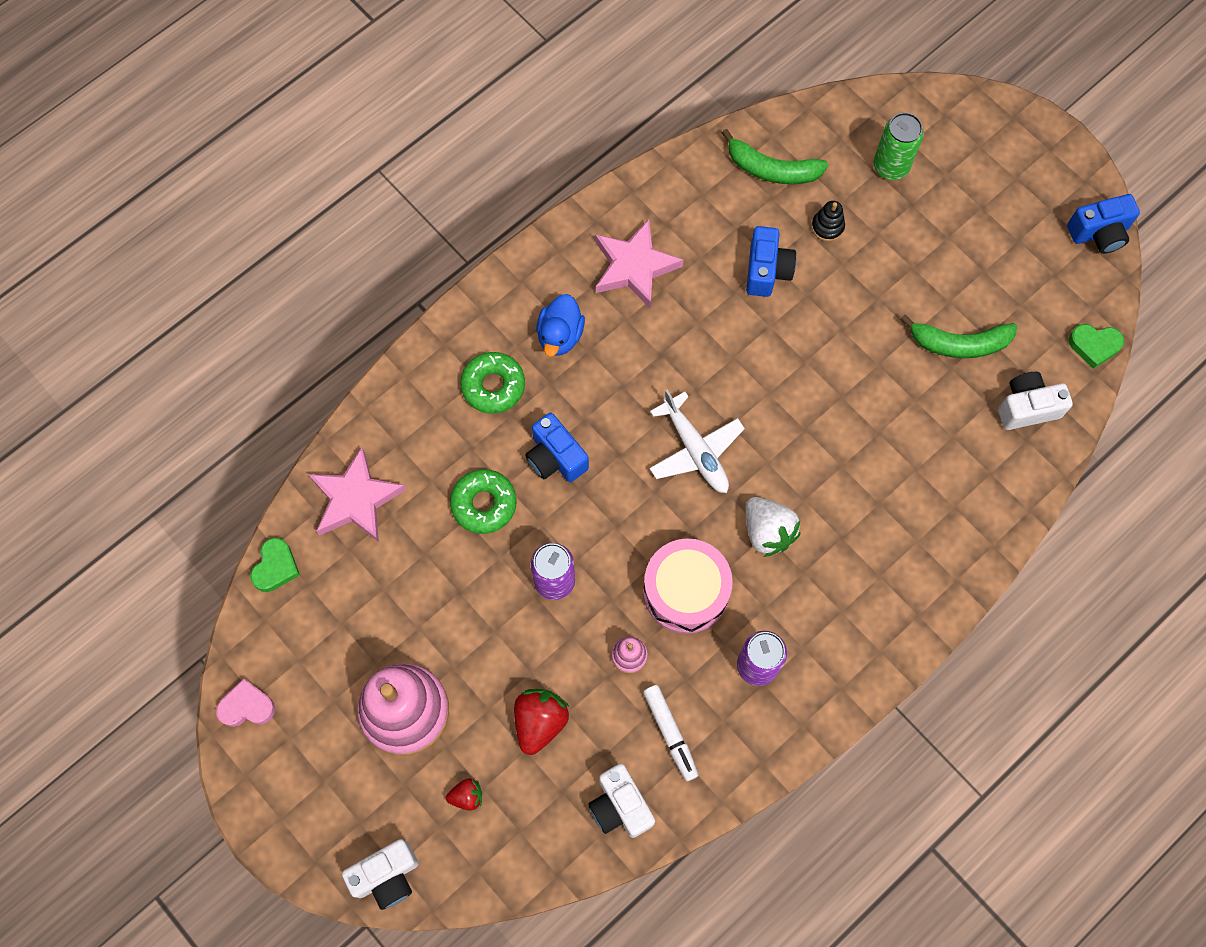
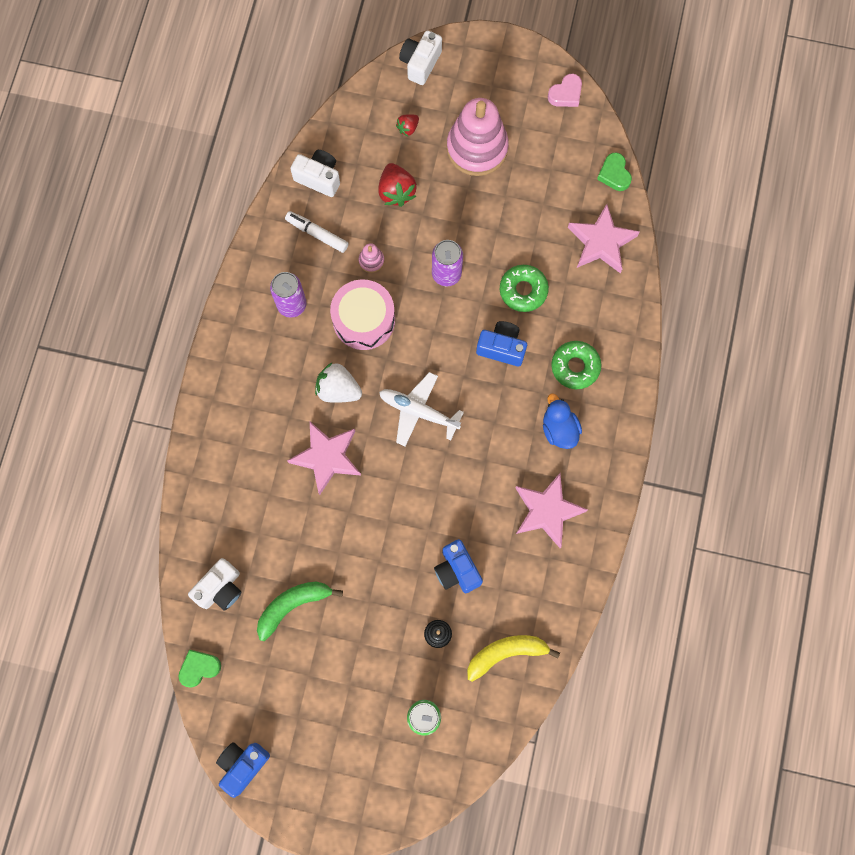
camera: 145 degrees right, 5 degrees up
green banana [722,129,828,184] -> yellow banana [467,635,560,682]
none -> pink star [287,422,361,495]

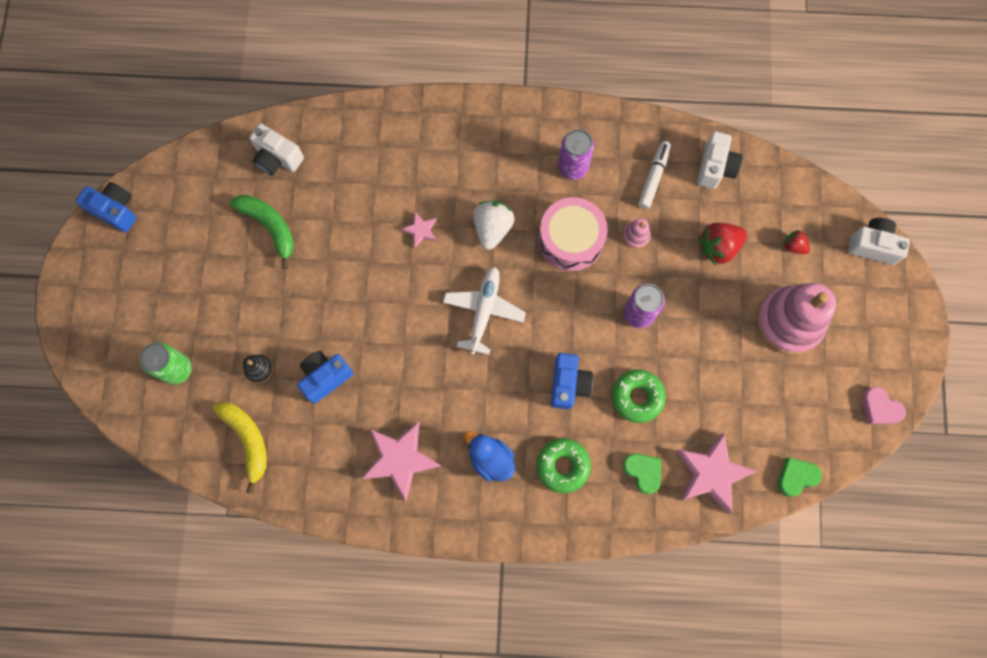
camera: 80 degrees right, 0 degrees up
green heart [178,650,221,687] -> green heart moved to [623,453,661,494]
pink star [287,422,361,495] -> pink star [401,212,437,248], size x0.49
blue duck [543,393,582,449] -> blue duck turned 105 degrees counterclockwise [464,431,515,482]

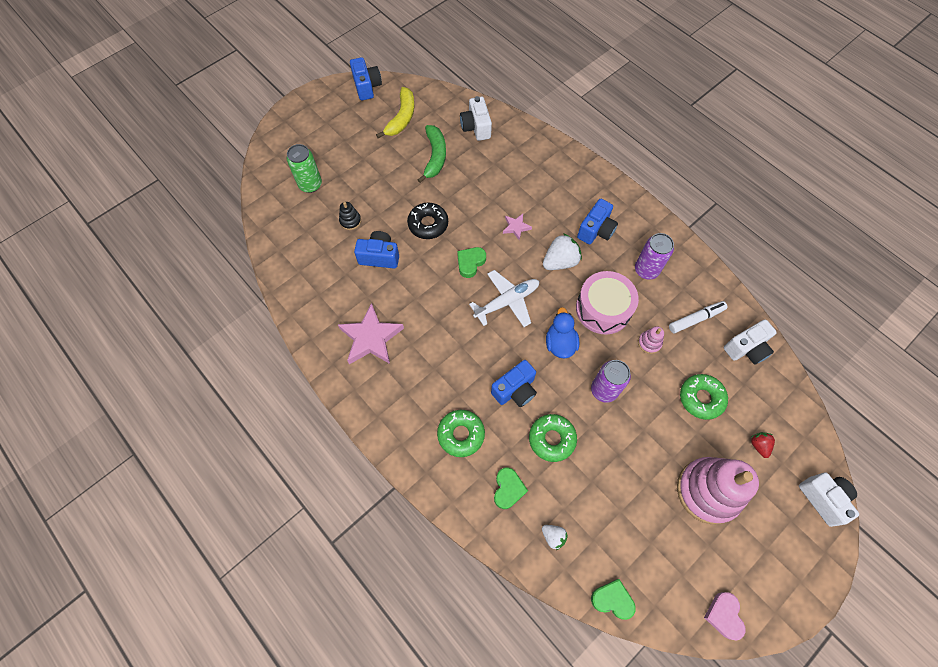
camera: 45 degrees right, 10 degrees down
yellow banana [213,402,267,494] -> yellow banana moved to [376,87,414,138]
blue duck [464,431,515,482] -> blue duck moved to [546,307,579,359]
pink star [676,433,757,514] -> white strawberry [542,525,568,550]
red strawberry [699,223,747,265] -> green donut [680,374,728,420]
none -> black donut [407,203,448,239]
none -> green heart [457,247,486,278]
none -> blue camera [577,199,618,244]

